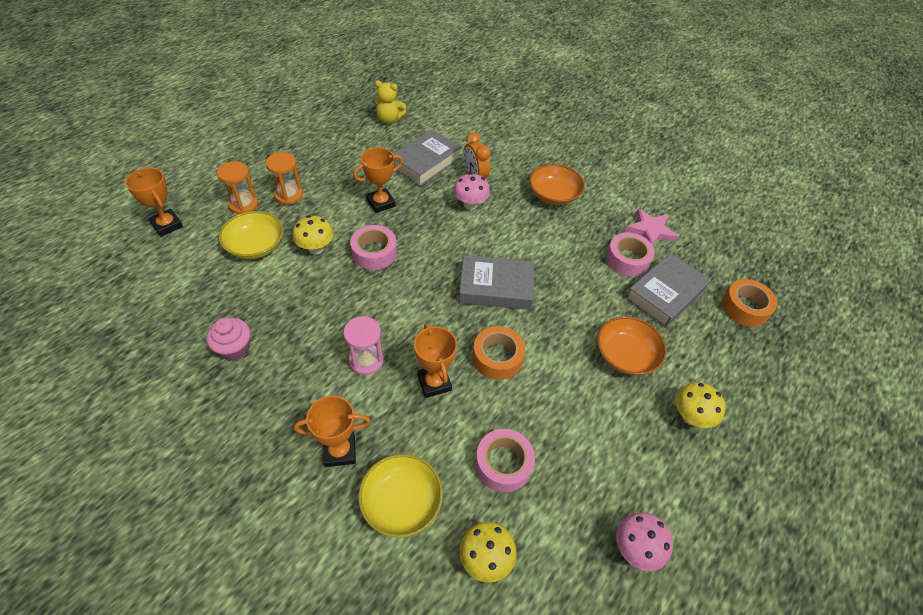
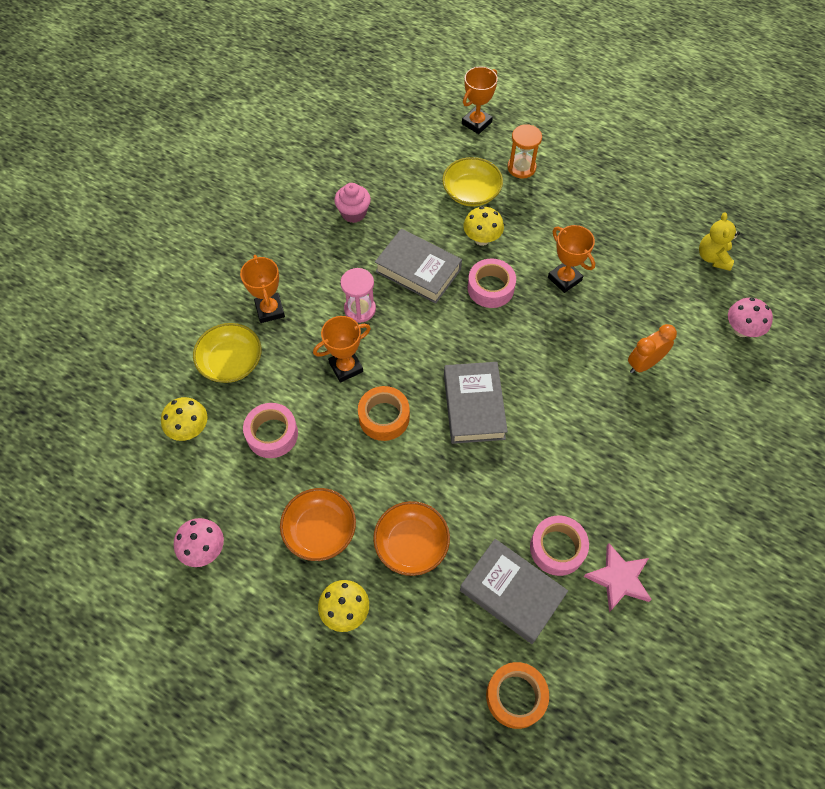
camera: 85 degrees right, 10 degrees up
orange hourglass [266,152,303,205] -> none
grey book [393,129,462,187] -> grey book moved to [375,229,462,304]
pink mushroom [453,173,490,210] -> pink mushroom moved to [728,298,773,337]
orange bowl [529,164,585,205] -> orange bowl moved to [280,488,356,561]

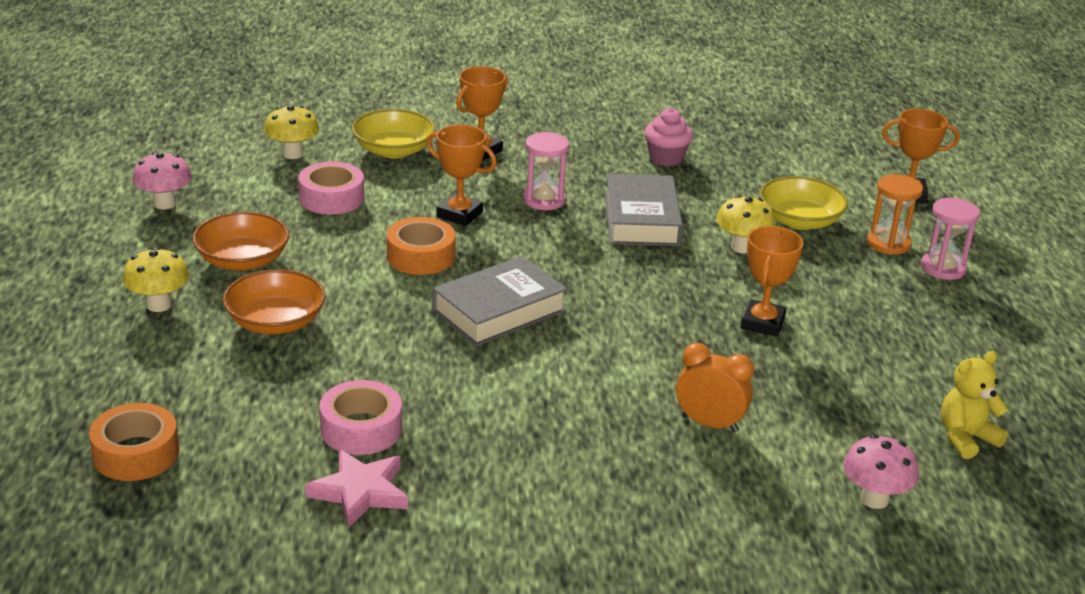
camera: 55 degrees right, 30 degrees down
grey book [460,539,568,644] -> none
pink tape [468,259,516,308] -> none
none -> pink hourglass [921,198,980,280]

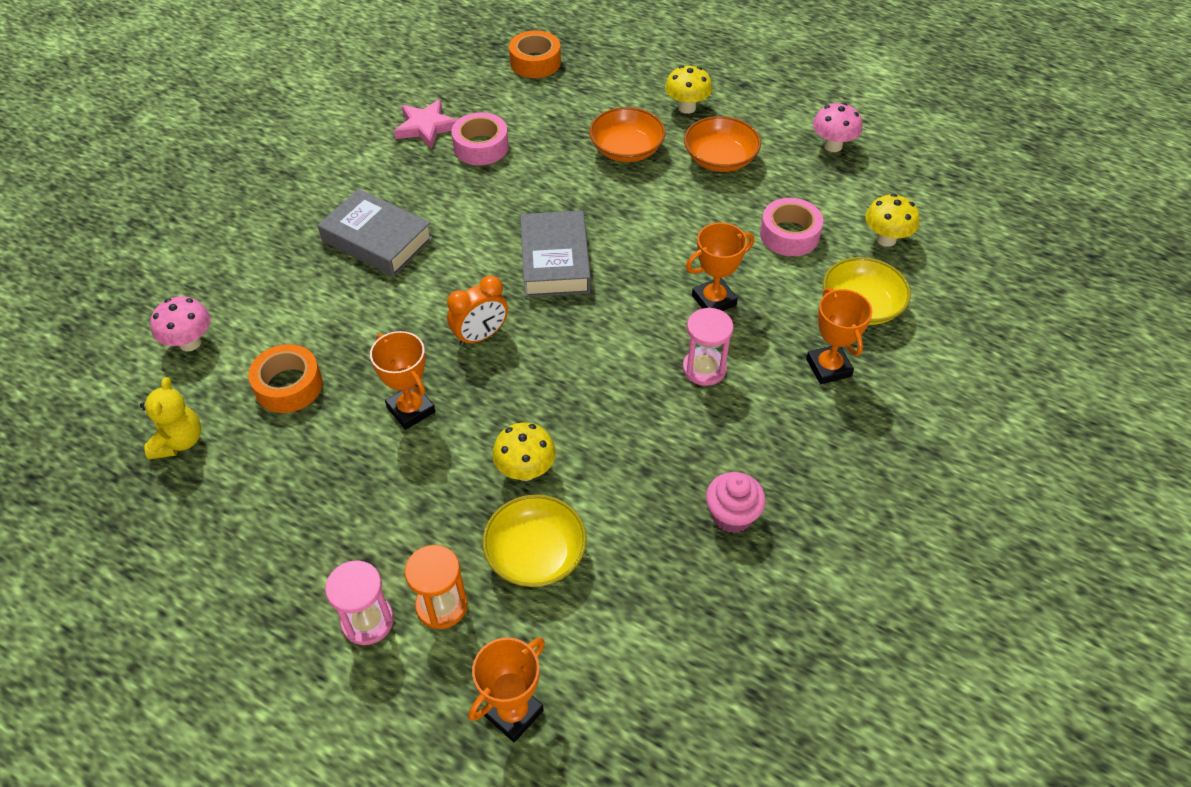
camera: 125 degrees right, 20 degrees up
orange tape [387,217,456,275] -> orange tape moved to [248,344,323,413]
grey book [605,174,683,246] -> grey book moved to [318,189,433,276]
orange clock [676,343,754,432] -> orange clock moved to [447,275,508,347]

